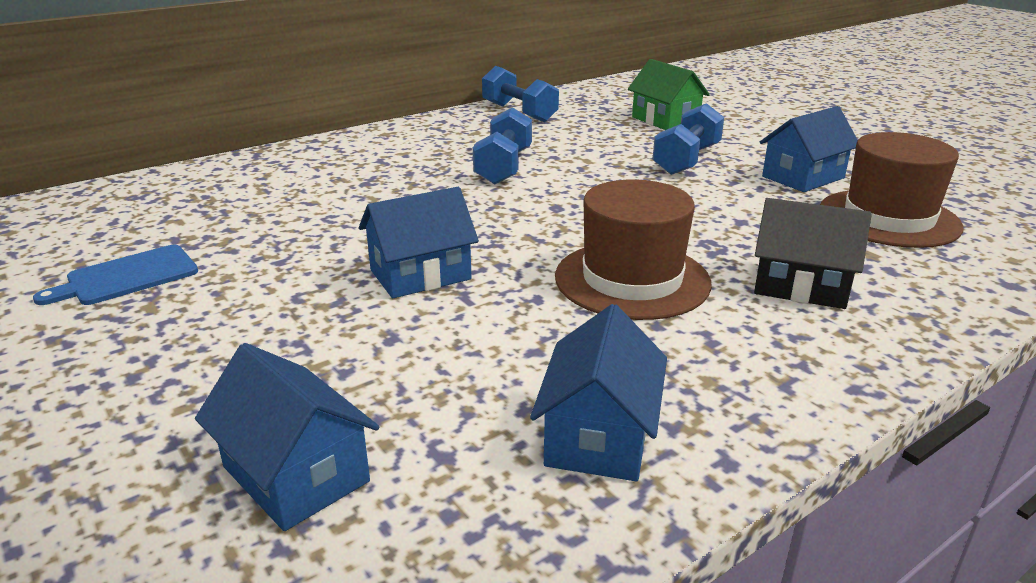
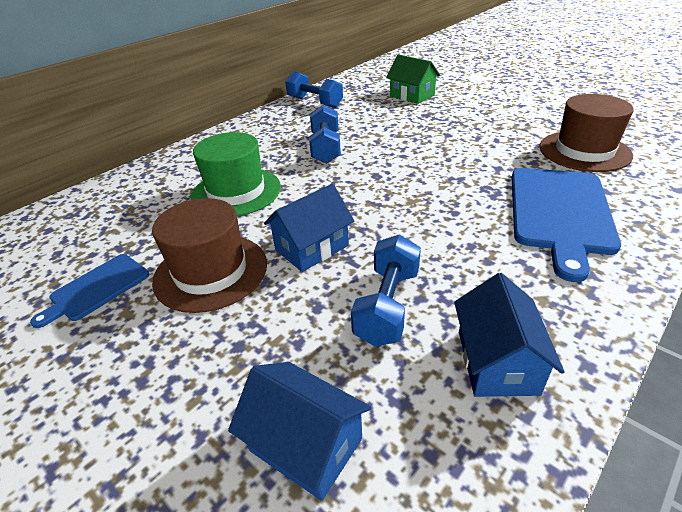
camera: 10 degrees left, 10 degrees up
brown hat [555,180,712,320] -> brown hat moved to [152,198,267,313]
blue dumbbell [652,103,724,175] -> blue dumbbell moved to [351,234,421,346]
black house [754,198,872,309] -> blue cutting board [512,168,621,282]
blue house [760,106,858,192] -> none
none -> green hat [190,132,281,216]

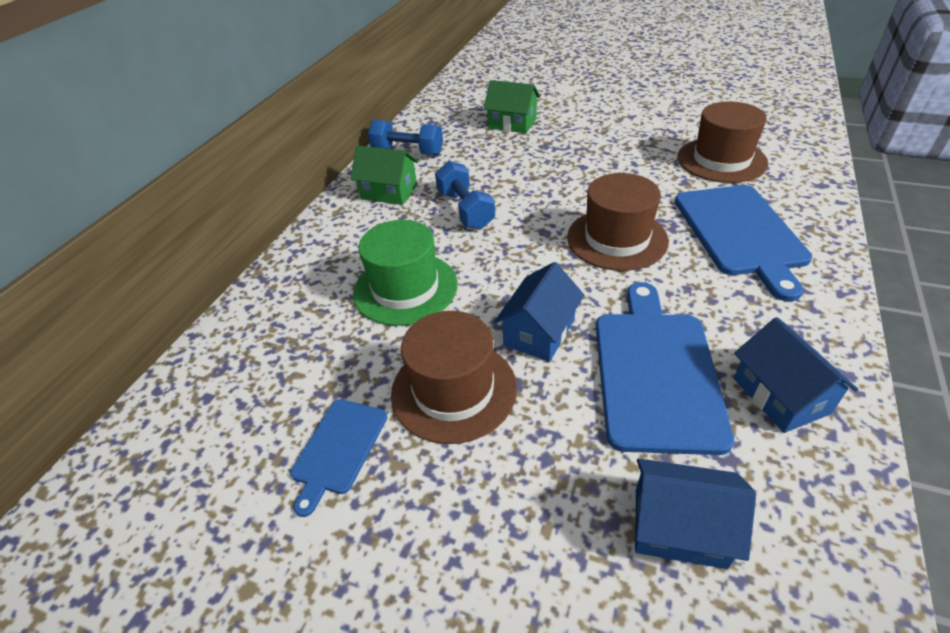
camera: 20 degrees left, 5 degrees up
blue dumbbell [351,234,421,346] -> blue cutting board [596,282,734,455]
none -> green house [350,146,418,205]
none -> brown hat [567,173,669,271]

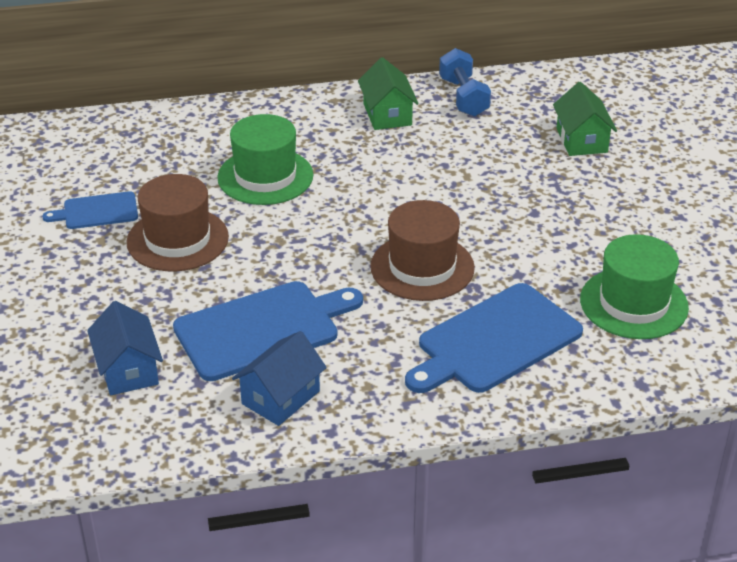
camera: 55 degrees right, 5 degrees down
blue dumbbell [435,161,495,229] -> none
blue house [494,262,584,362] -> none
brown hat [677,102,768,183] -> green hat [580,234,689,339]

